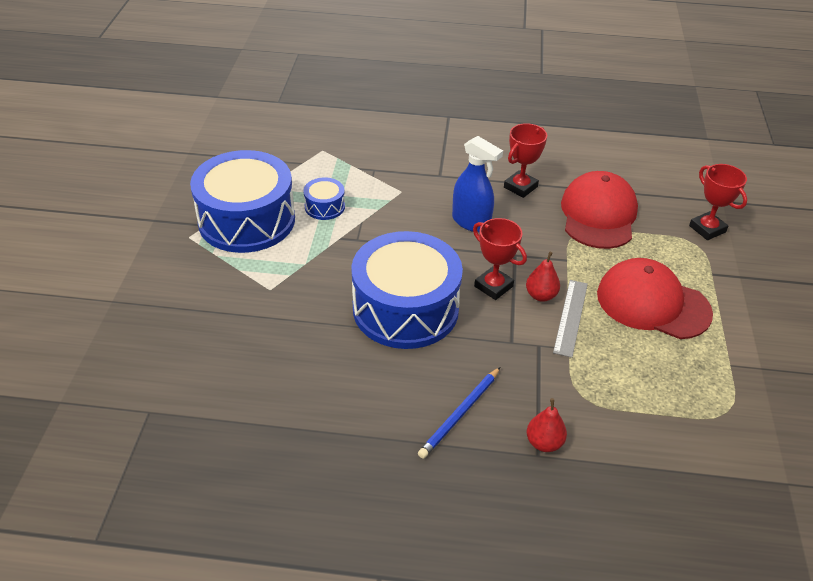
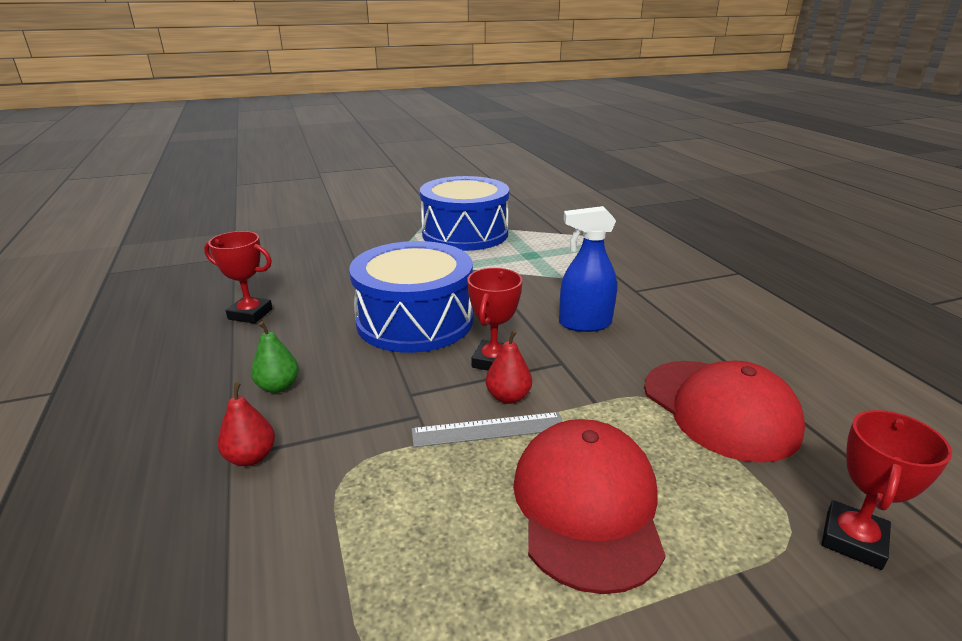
camera: 65 degrees right, 15 degrees down
blue drum [303,177,345,220] -> none
blue pencil [418,367,500,459] -> green pear [251,321,299,393]
blue spray bottle [452,136,503,232] -> blue spray bottle turned 75 degrees clockwise [559,206,617,332]
red trophy [504,123,547,198] -> red trophy moved to [204,231,273,324]
red cap [561,171,638,249] -> red cap turned 75 degrees clockwise [644,360,805,463]

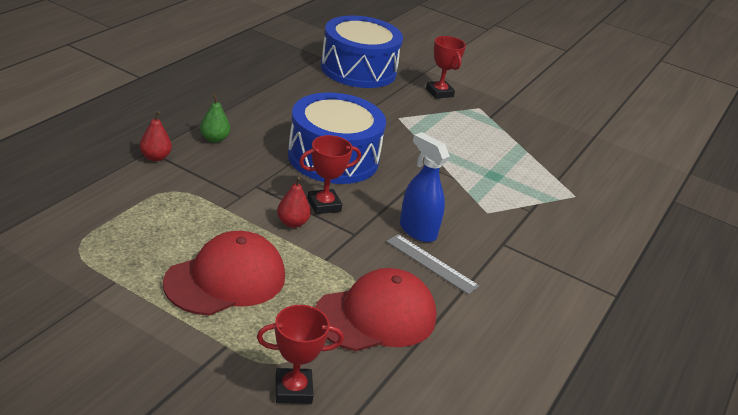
camera: 45 degrees right, 5 degrees up
red trophy [204,231,273,324] -> red trophy moved to [426,36,466,99]
grey ruler [412,412,563,447] -> grey ruler moved to [386,234,479,295]
blue drum [420,176,509,251] -> blue drum moved to [321,15,403,88]
red cap [644,360,805,463] -> red cap turned 135 degrees counterclockwise [315,268,437,351]

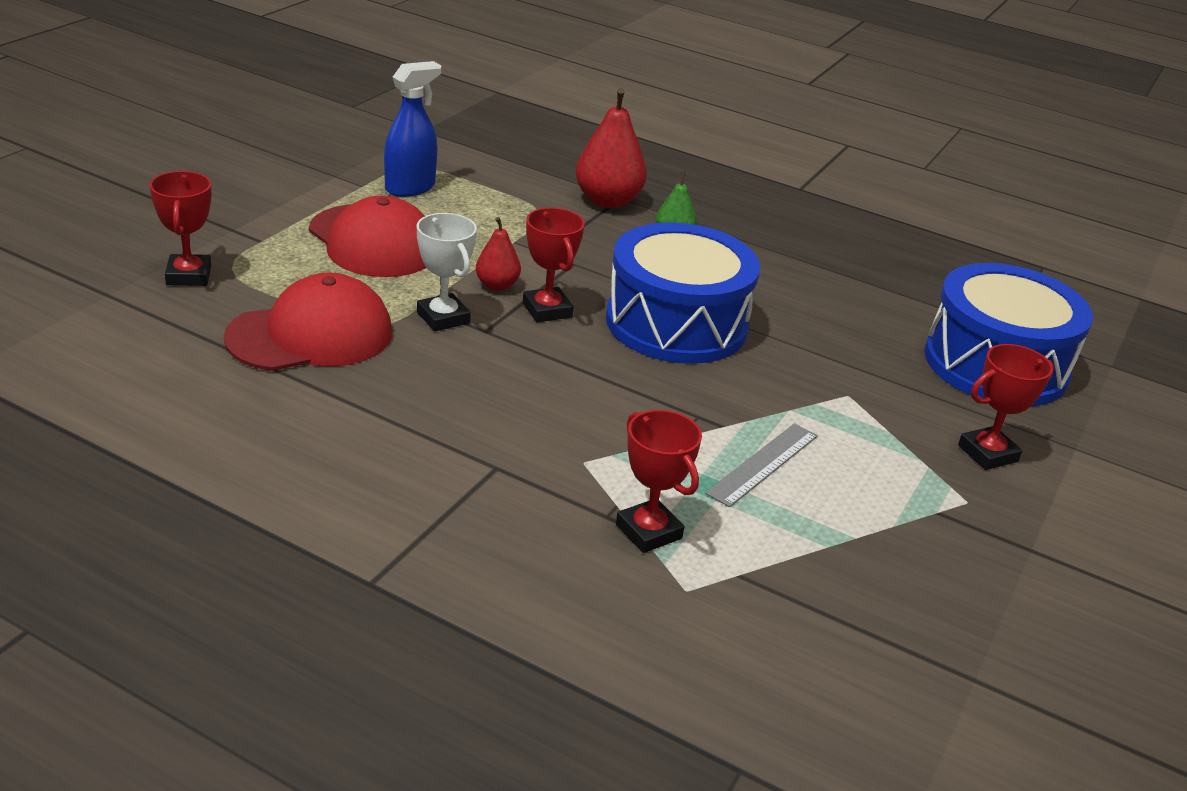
camera: 90 degrees right, 0 degrees up
red pear [140,111,172,161] -> red pear [575,88,647,208], size x1.79
red cap [315,268,437,351] -> red cap turned 90 degrees counterclockwise [224,272,392,371]
grey ruler [386,234,479,295] -> grey ruler moved to [705,423,818,507]
blue spray bottle [400,132,450,242] -> blue spray bottle moved to [384,61,441,197]
none -> white trophy [417,213,477,331]
none -> red trophy [616,410,702,553]

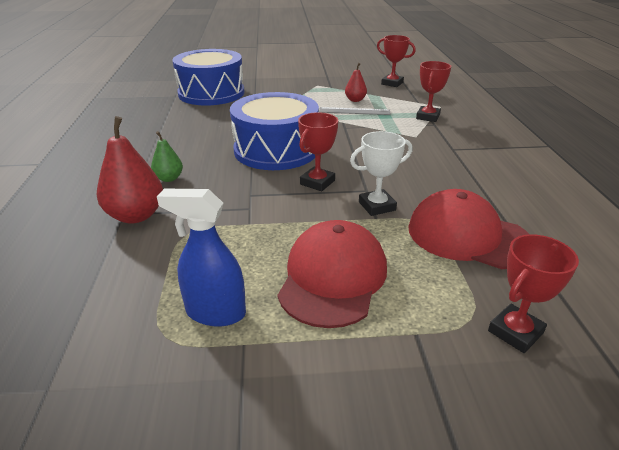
camera: 120 degrees left, 0 degrees up
white trophy [417,213,477,331] -> white trophy turned 45 degrees clockwise [350,131,413,216]
red pear [476,217,521,291] -> red pear moved to [345,63,367,102]
red trophy [958,344,1054,470] -> red trophy moved to [377,35,416,87]

